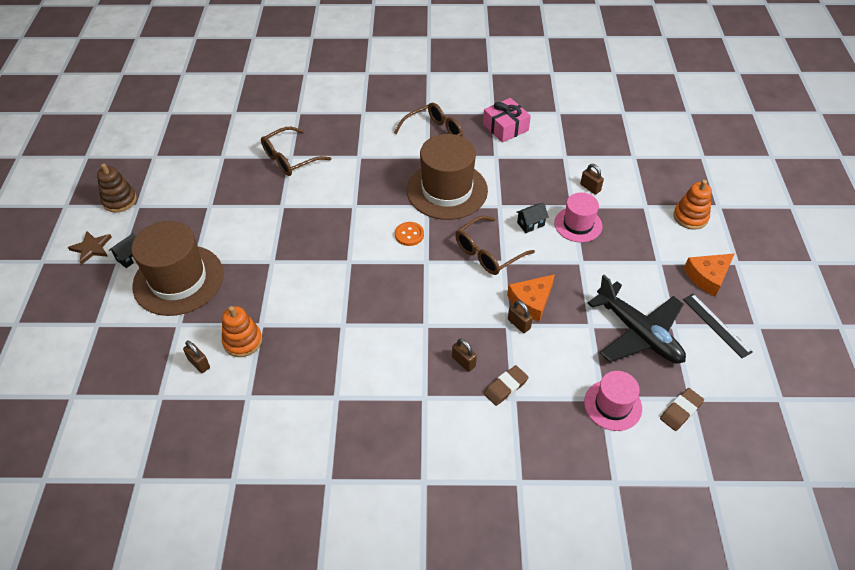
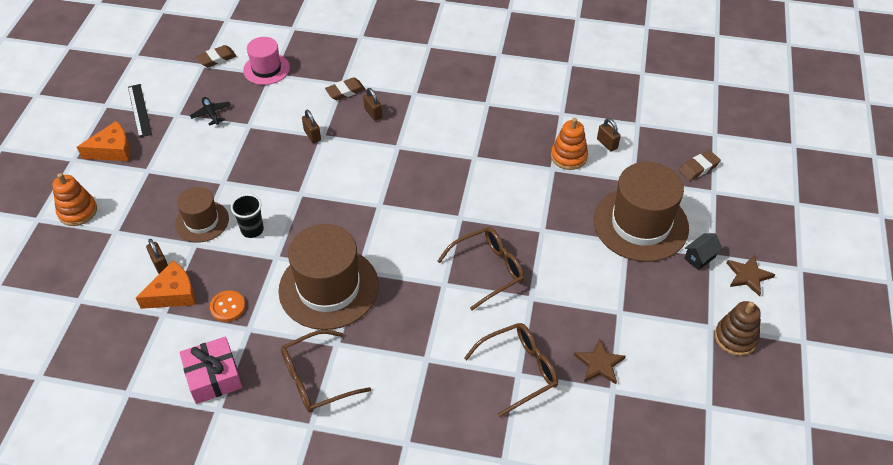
camera: 170 degrees left, 0 degrees up
orange button [395,222,424,246] -> orange button moved to [210,290,245,322]
brown glasses [455,215,535,275] -> brown glasses moved to [437,227,524,310]
orange cheese [507,274,555,322] -> orange cheese moved to [136,261,195,309]
black house [516,203,549,233] -> black cup [231,194,264,238]
pink hat [554,193,602,242] -> brown hat [175,187,229,242]
black plane [587,275,686,364] -> black plane [190,97,231,126], size x0.42
none -> brown star [574,338,626,384]
none -> brown eraser [678,150,721,181]

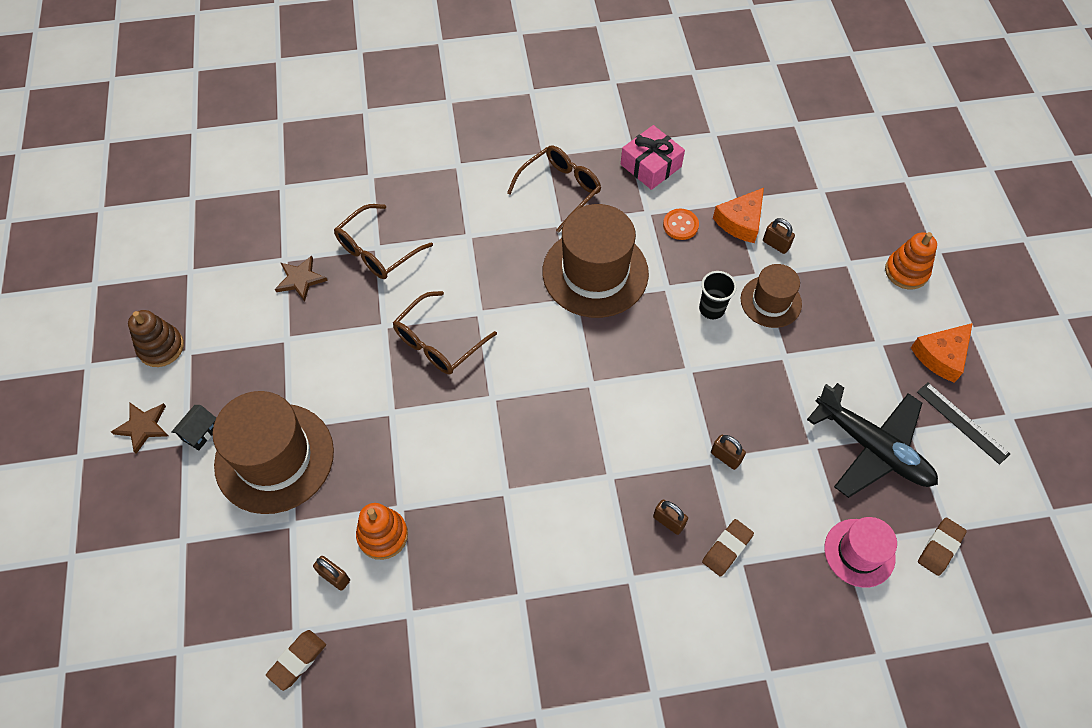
camera: 160 degrees right, 10 degrees up
black plane [190,97,231,126] -> black plane [807,383,938,498], size x2.38
brown eraser [678,150,721,181] -> brown eraser moved to [266,630,326,691]

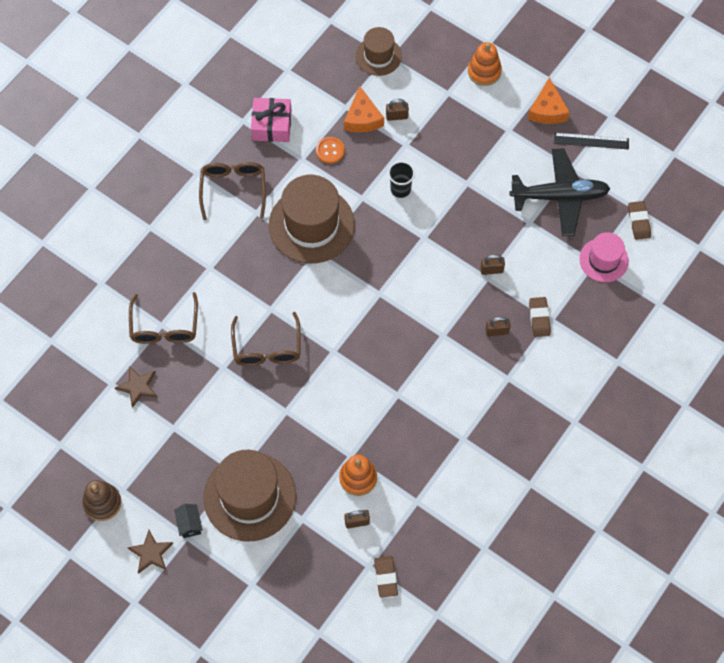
camera: 45 degrees left, 5 degrees up
brown hat [741,264,802,328] -> brown hat moved to [356,27,402,76]

